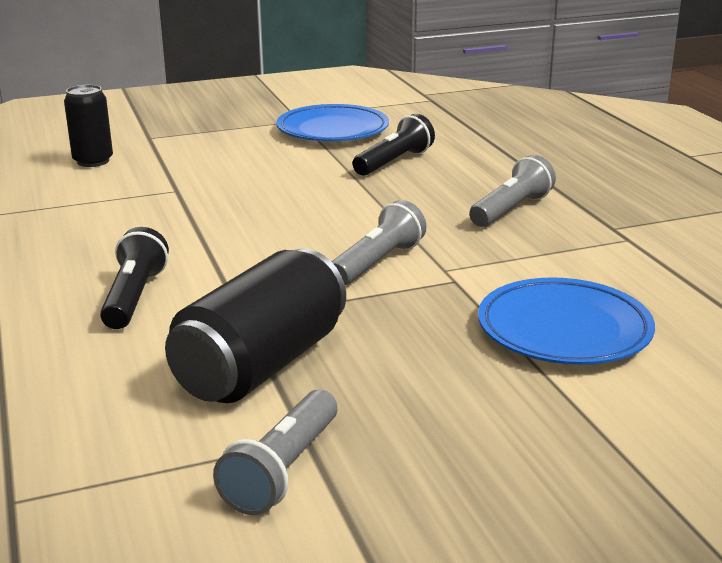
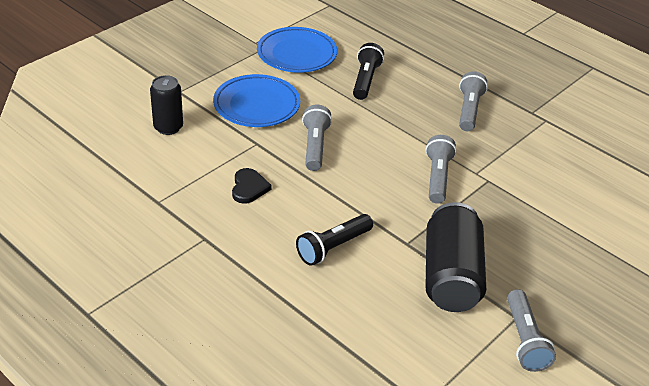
camera: 30 degrees left, 15 degrees up
black flashlight [100,227,169,329] -> black flashlight turned 105 degrees counterclockwise [296,214,373,266]
blue plate [478,277,655,365] -> blue plate moved to [213,74,300,127]
none -> black heart [232,168,272,204]
none -> grey flashlight [302,105,332,171]

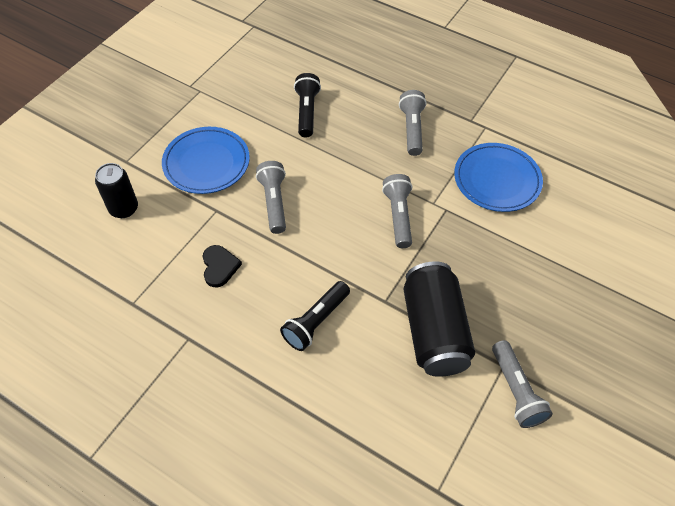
camera: 10 degrees left, 15 degrees up
blue plate [257,27,337,73] -> blue plate moved to [454,143,543,212]

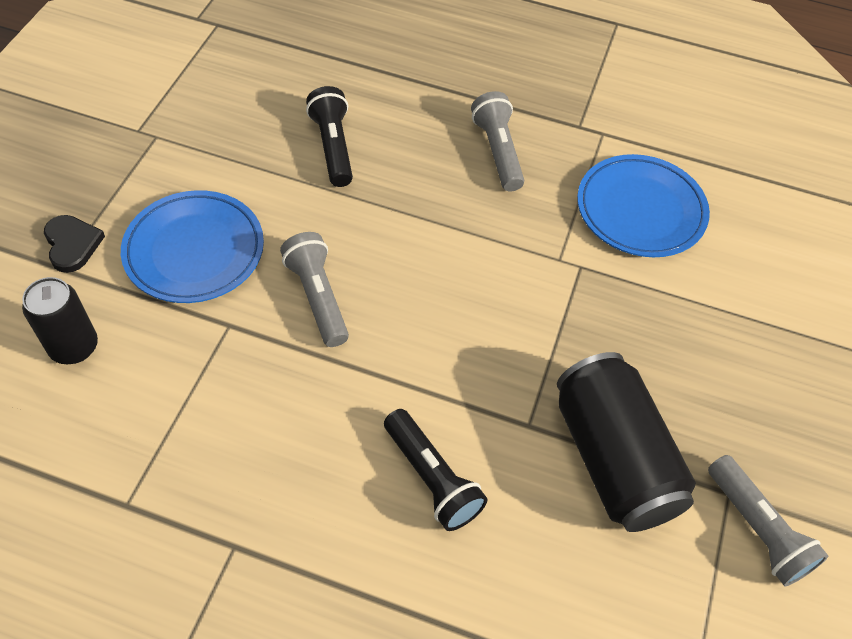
camera: 15 degrees left, 0 degrees up
black heart [203,245,242,287] -> black heart moved to [44,215,105,273]
black flashlight [280,281,350,351] -> black flashlight turned 60 degrees counterclockwise [384,409,488,531]
grey flashlight [382,174,412,248] -> none

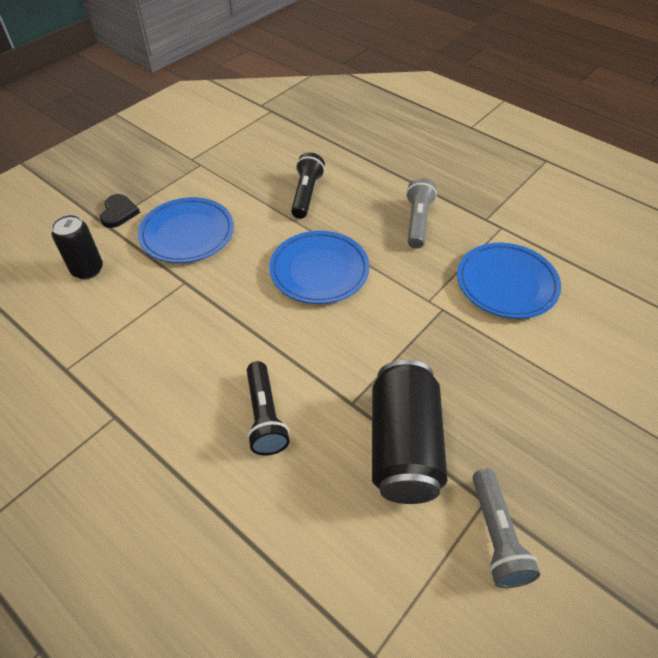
camera: 25 degrees right, 5 degrees down
grey flashlight [280,232,349,347] -> none
none -> blue plate [269,231,370,304]

